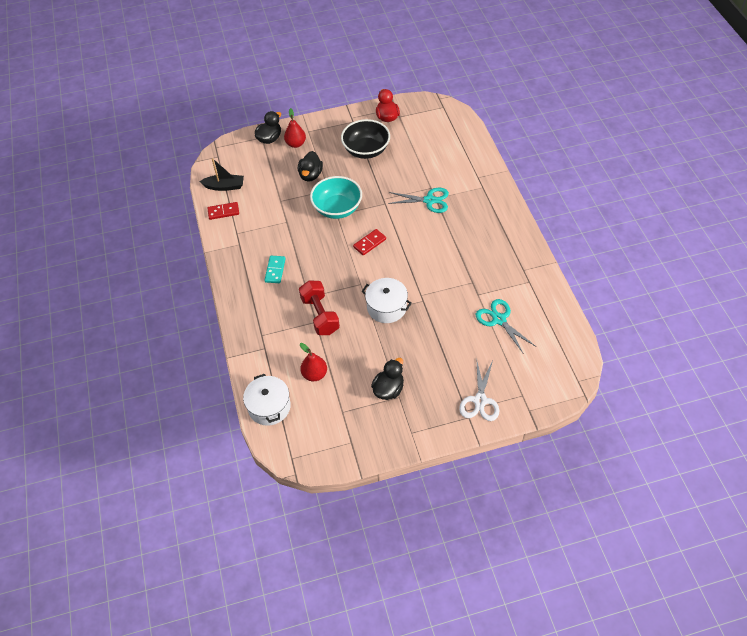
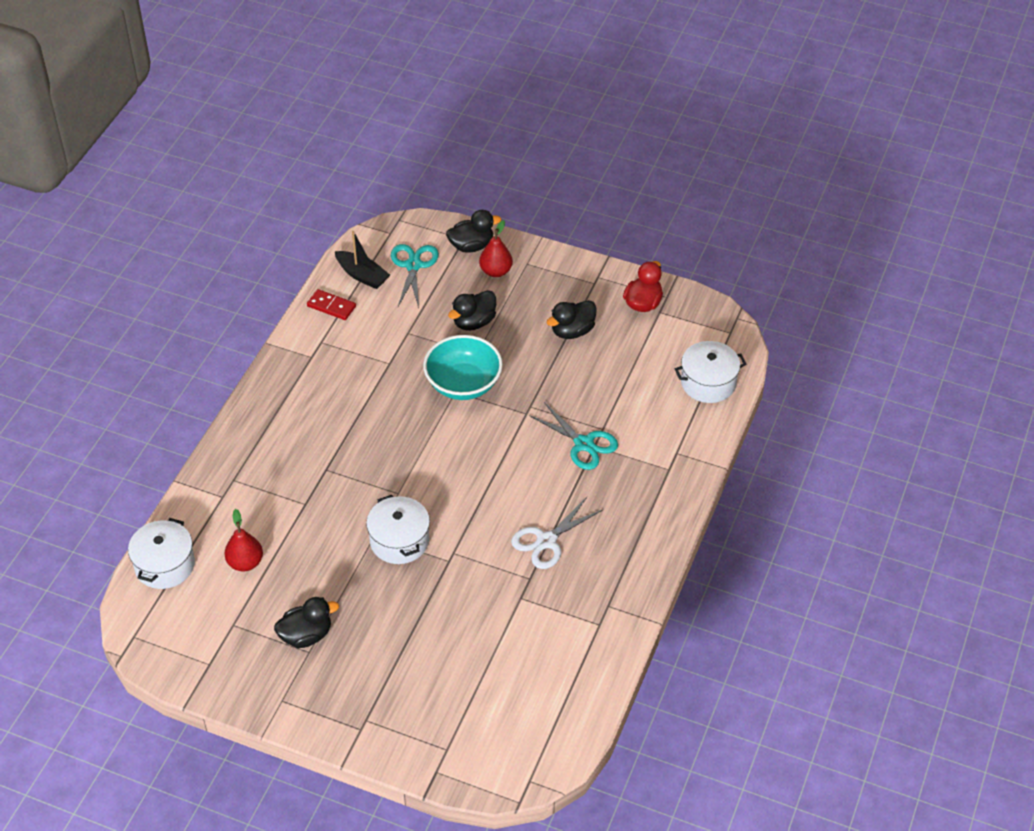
camera: 35 degrees right, 5 degrees down
turquoise domino [264,256,286,283] -> none
red dumbbell [299,281,340,335] -> none
black bowl [341,119,390,159] -> black duck [547,300,597,339]
red domino [353,229,386,256] -> none
white scissors [459,358,499,421] -> white scissors moved to [511,497,602,569]
turquoise scissors [476,299,535,354] -> turquoise scissors moved to [391,244,439,308]
none -> white pot [675,341,746,403]

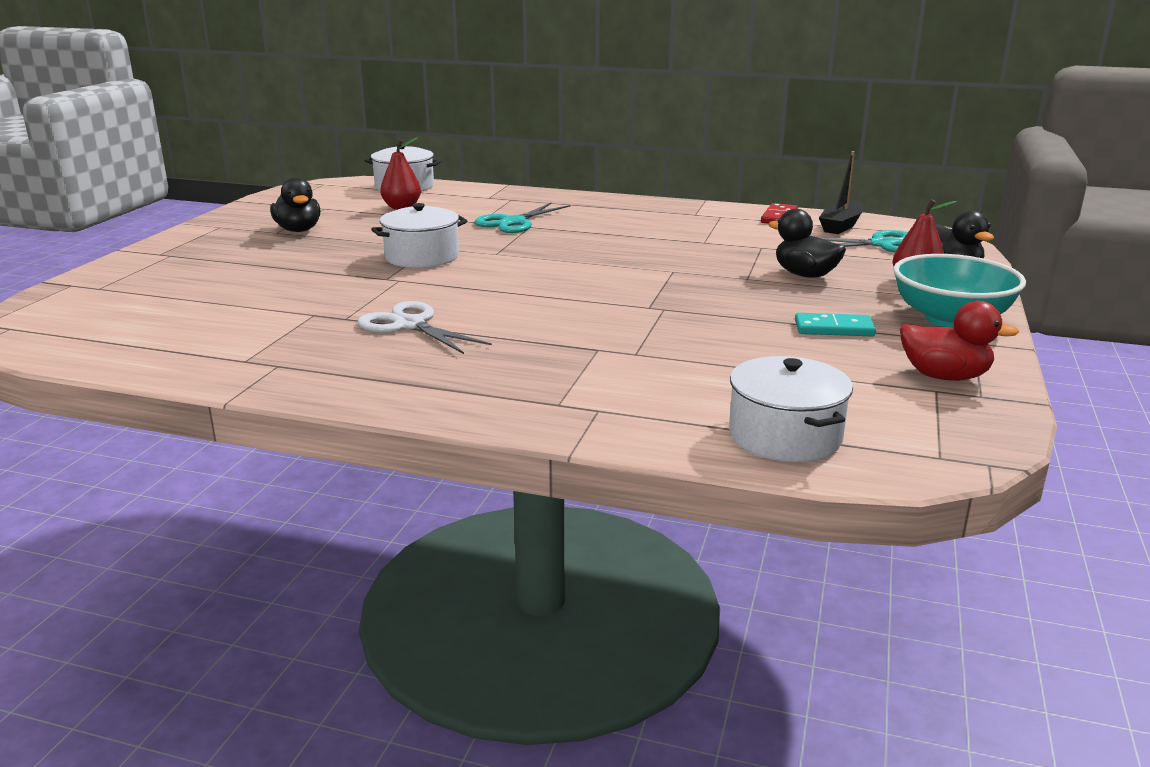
camera: 85 degrees right, 25 degrees down
turquoise bowl [423,335,503,400] -> turquoise bowl moved to [893,254,1026,328]
turquoise scissors [529,402,618,470] -> turquoise scissors moved to [474,203,571,233]
black duck [547,300,597,339] -> turquoise domino [795,313,876,336]

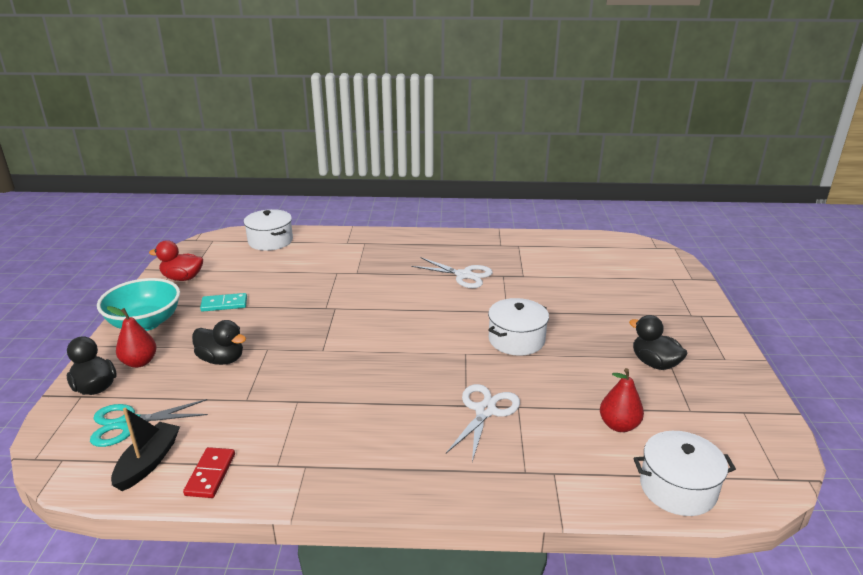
camera: 165 degrees right, 5 degrees up
turquoise scissors [474,203,571,233] -> white scissors [446,384,520,462]

